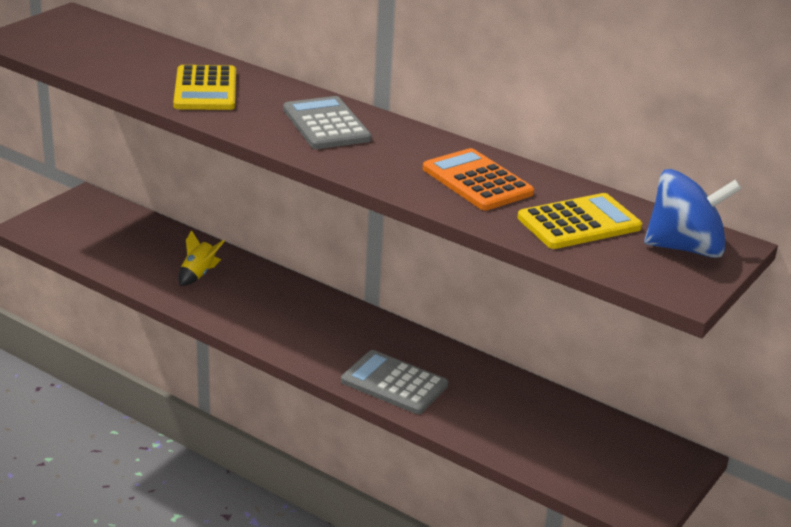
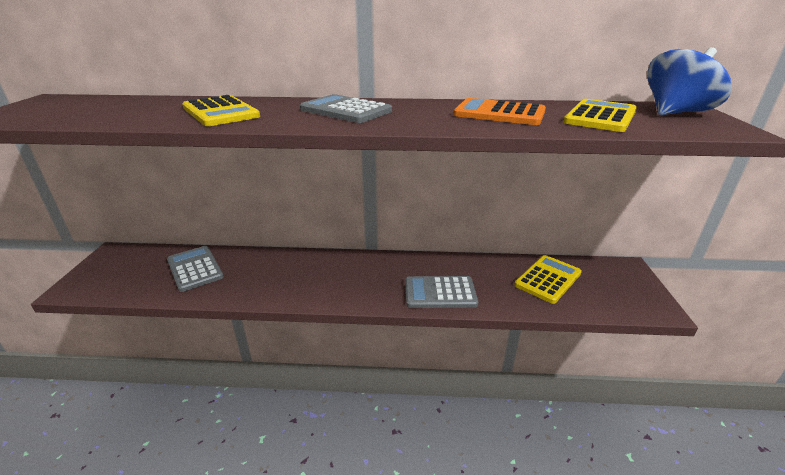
camera: 30 degrees left, 0 degrees up
yellow rocket [178,230,225,286] -> none
none -> grey calculator [167,246,224,292]
none -> yellow calculator [514,255,582,304]

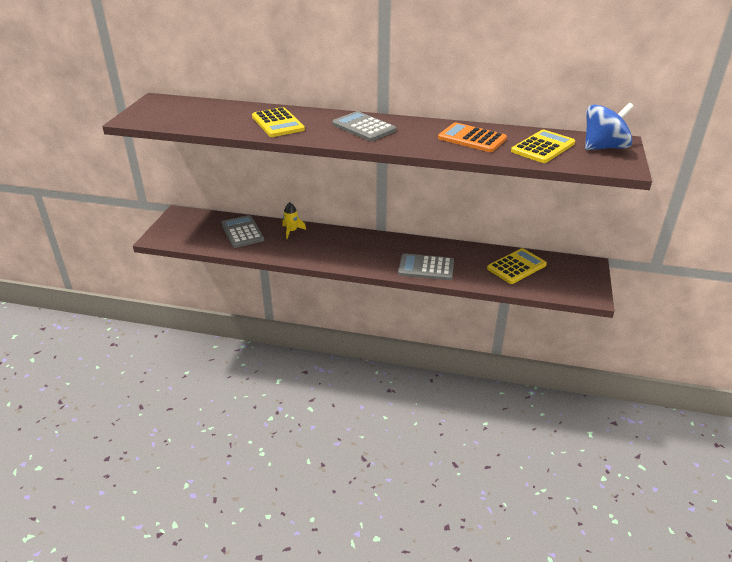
camera: 10 degrees right, 5 degrees up
none -> yellow rocket [282,202,306,239]

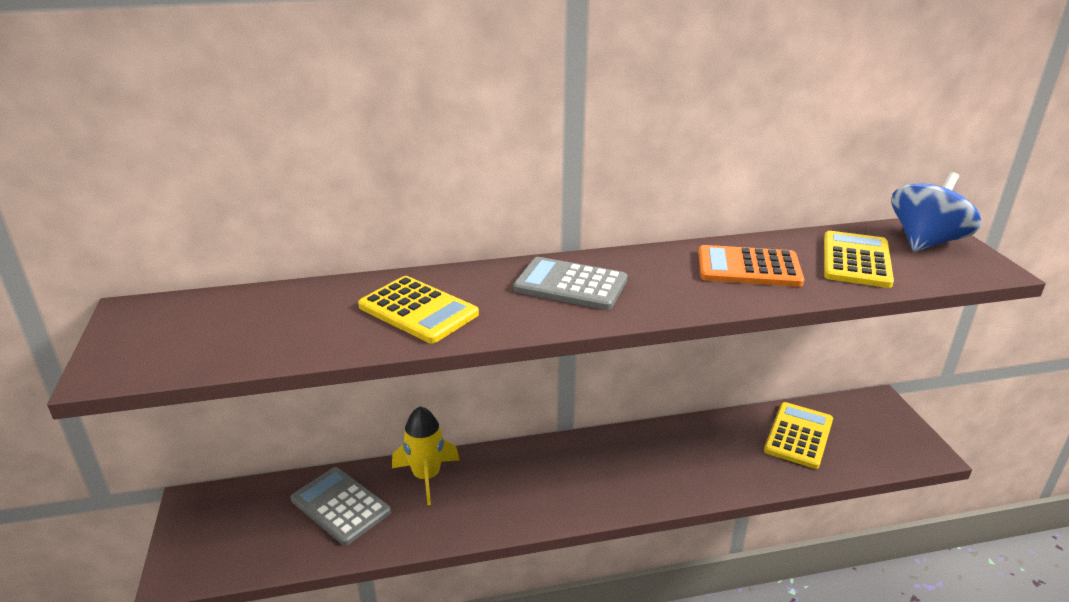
camera: 25 degrees left, 5 degrees down
yellow rocket [282,202,306,239] -> yellow rocket [392,406,459,505], size x1.51
grey calculator [398,253,454,280] -> none

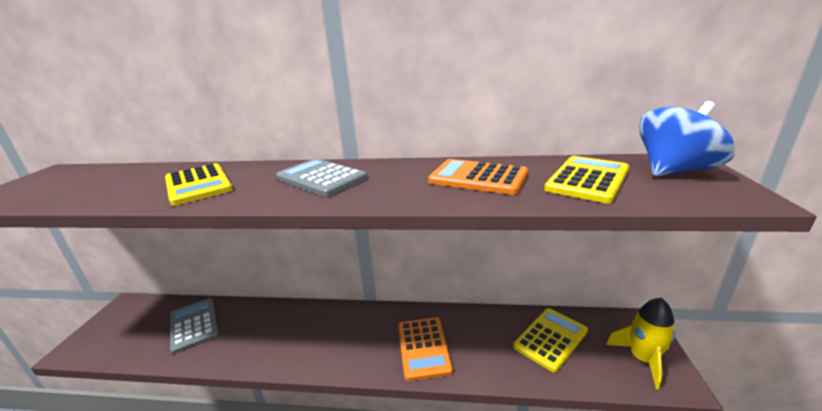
camera: 20 degrees right, 5 degrees down
yellow rocket [392,406,459,505] -> yellow rocket moved to [606,298,676,389]
none -> orange calculator [398,317,453,381]

